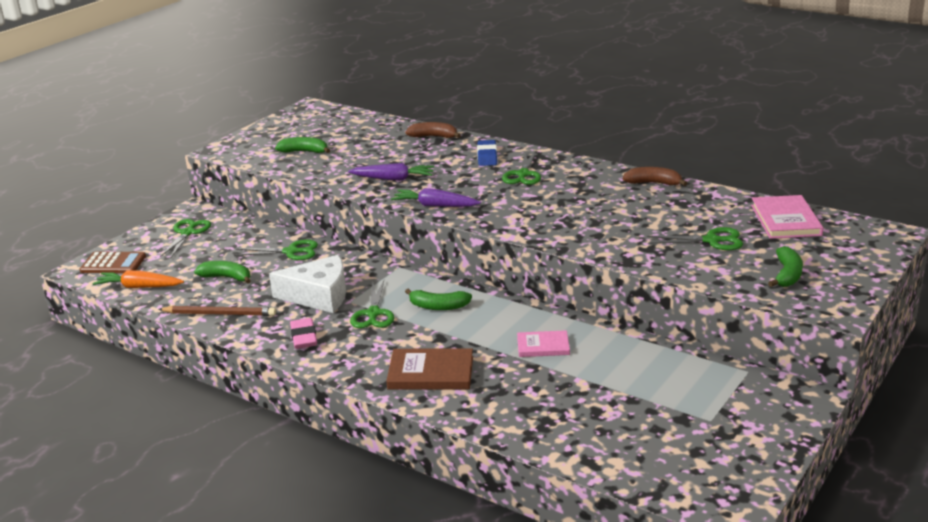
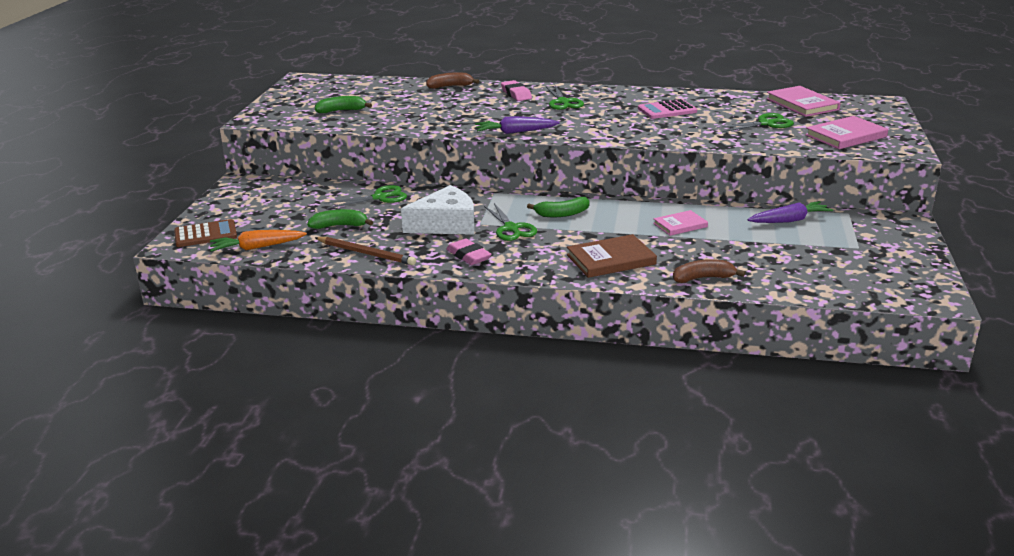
camera: 25 degrees left, 0 degrees up
brown pencil [158,306,276,316] -> brown pencil turned 45 degrees clockwise [315,237,416,265]
green scissors [160,219,211,259] -> none
purple carrot [348,163,434,180] -> purple carrot moved to [747,201,833,223]
blue eraser [477,140,497,166] -> pink eraser [501,80,532,101]
brown banana [623,167,687,186] -> brown banana moved to [673,259,745,283]
green banana [768,246,803,287] -> pink book [805,116,888,149]
none -> pink calculator [638,99,697,119]

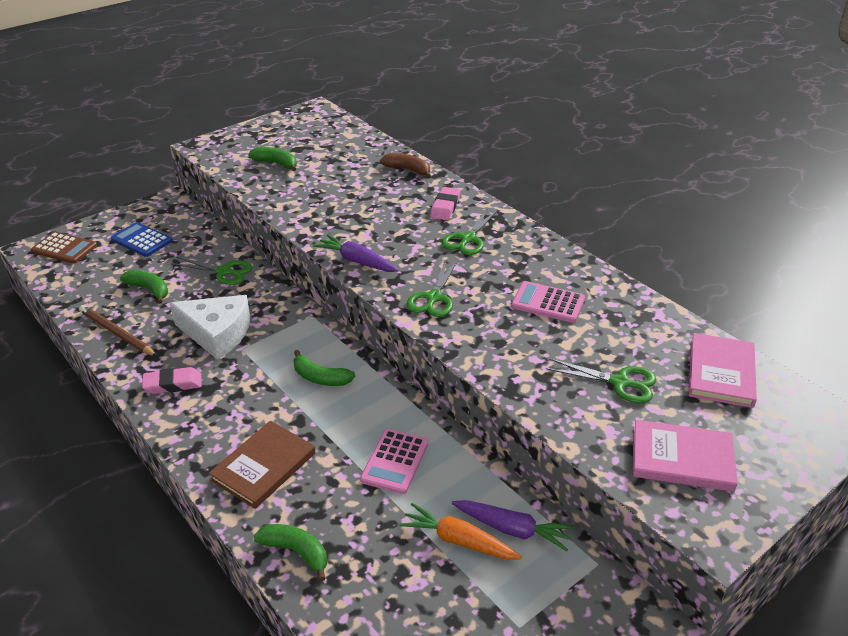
camera: 40 degrees right, 10 degrees up
orange carrot [210,230,307,252] -> orange carrot moved to [399,503,522,560]
brown pencil [315,237,416,265] -> brown pencil turned 150 degrees clockwise [79,305,157,356]
pink eraser [446,239,492,265] -> pink eraser turned 75 degrees clockwise [142,367,201,394]
green scissors [484,203,537,241] -> green scissors moved to [407,260,458,317]
brown book [567,234,657,278] -> brown book turned 75 degrees counterclockwise [209,421,315,509]
pink book [653,210,708,236] -> pink calculator [360,429,428,494]
brown banana [673,259,745,283] -> green banana [254,524,327,582]
none -> blue calculator [111,222,172,257]

